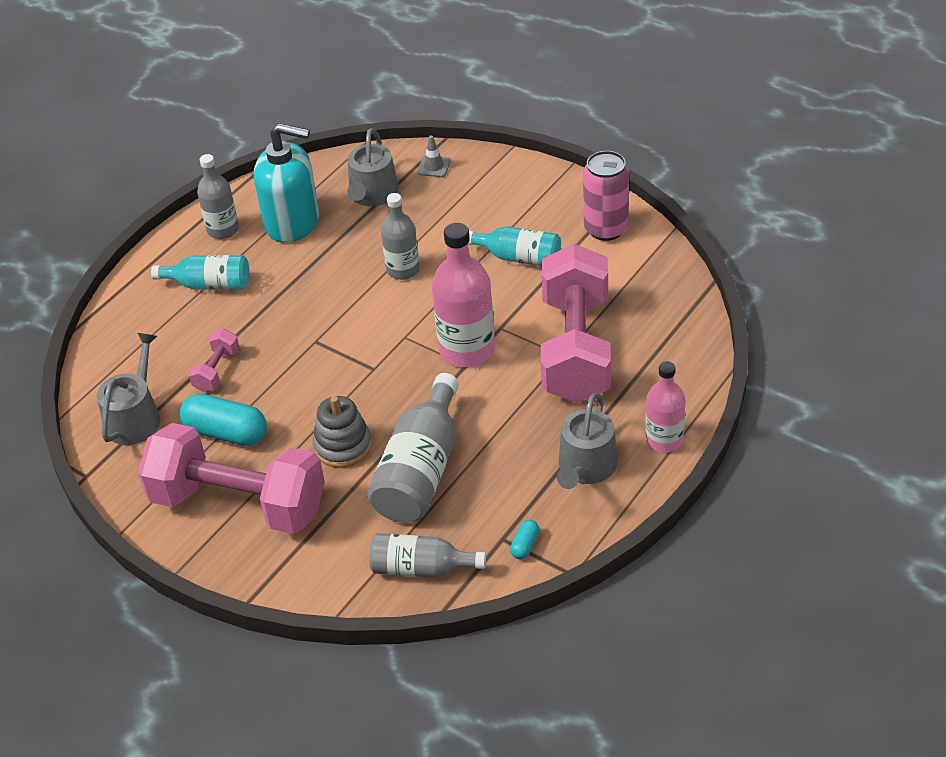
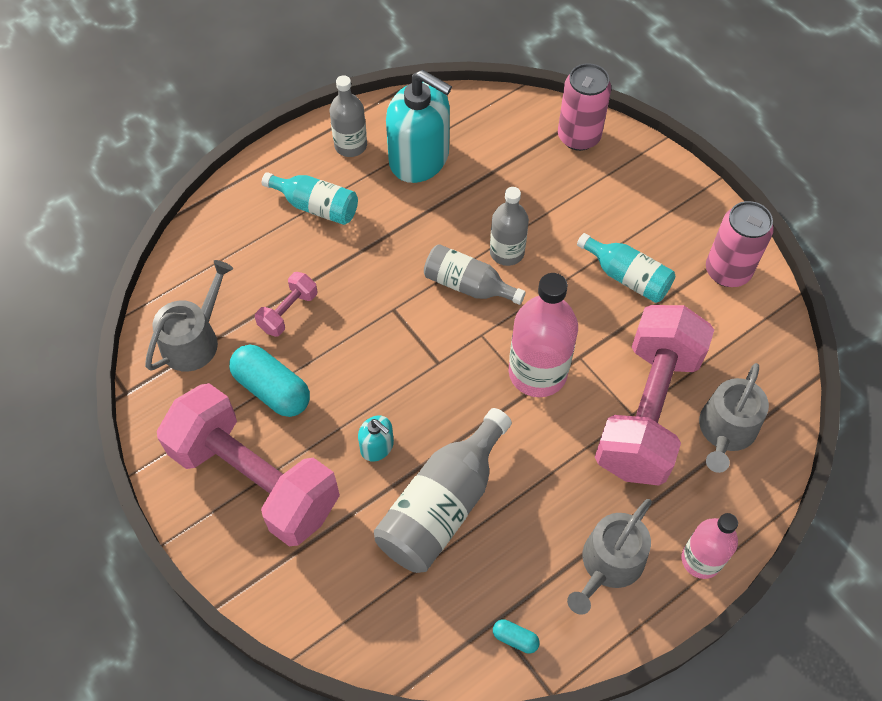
camera: 15 degrees right, 15 degrees up
grey stacking toy [313,396,372,468] -> turquoise soap dispenser [358,415,394,462]
grey watering can [347,128,399,206] -> grey watering can moved to [699,363,769,473]
grey bottle [369,533,486,578] -> grey bottle moved to [424,244,526,305]
grey traffic cone [417,135,451,177] -> pink can [558,63,611,151]
turquoise capsule [510,520,539,559] -> turquoise capsule turned 75 degrees clockwise [493,619,540,654]

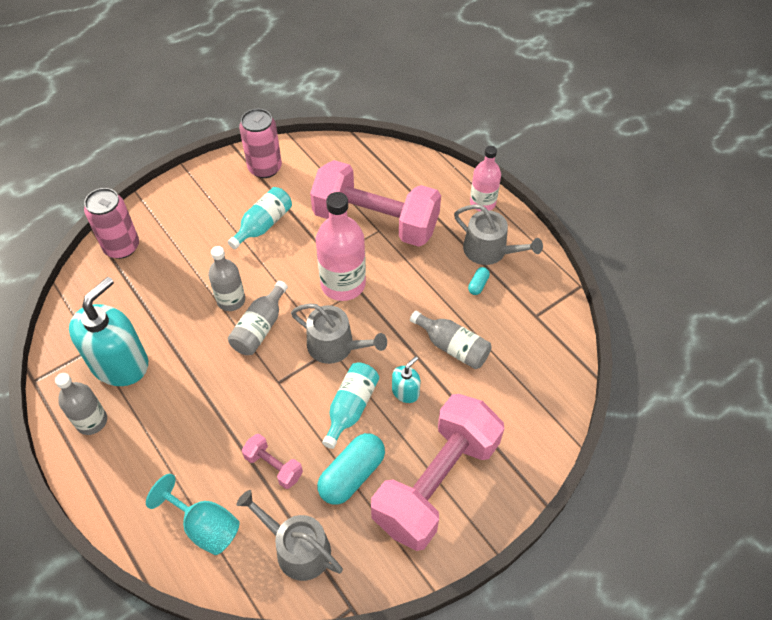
camera: 90 degrees left, 5 degrees down
turquoise bottle [262,172,358,225] -> turquoise bottle moved to [322,362,379,449]
grey bottle [374,408,512,573] -> grey bottle [410,311,492,369], size x0.63
turquoise capsule [493,619,540,654] -> turquoise capsule moved to [468,267,490,295]
grey watering can [699,363,769,473] -> grey watering can moved to [291,303,387,364]
none -> turquoise goblet [146,474,239,555]

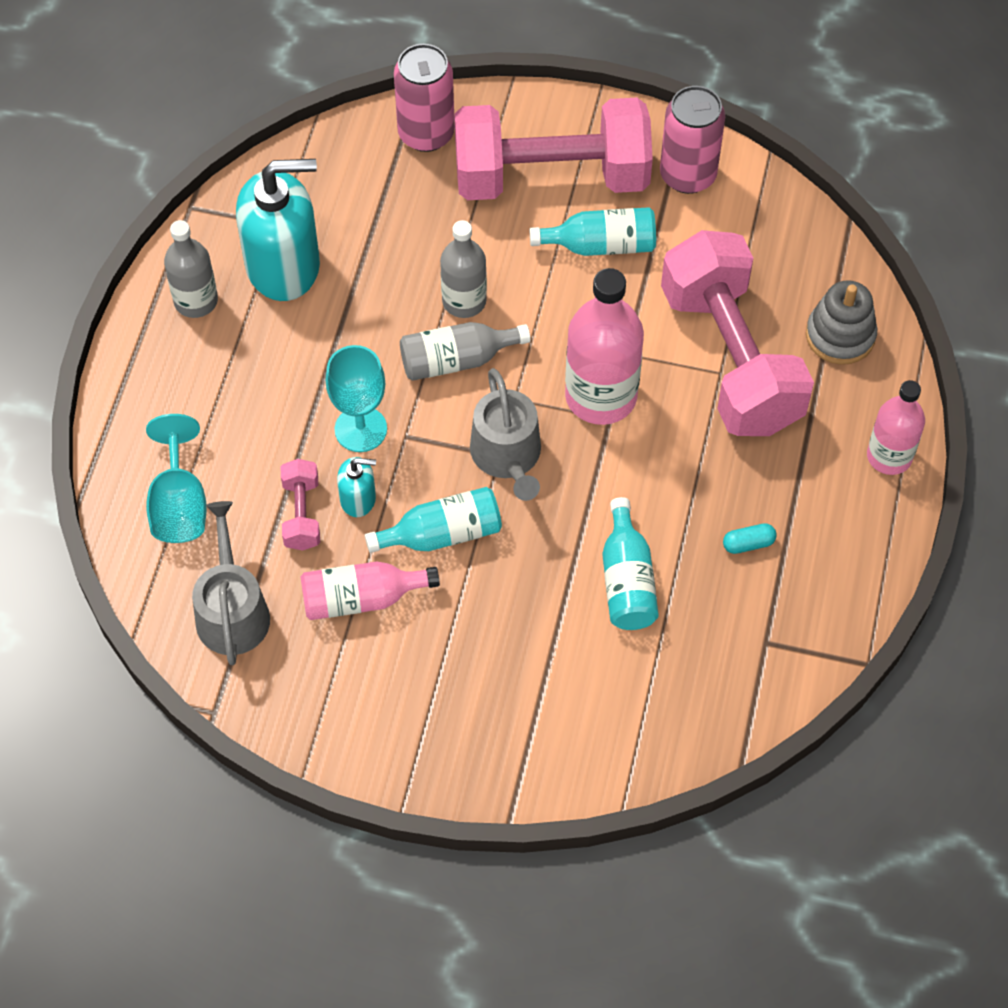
camera: 50 degrees right, 5 degrees up
turquoise capsule [317,433,385,505] -> pink bottle [300,561,440,620]
pink dumbbell [371,394,504,551] -> pink dumbbell moved to [454,98,653,200]
turquoise soap dispenser [392,356,421,403] -> turquoise soap dispenser moved to [337,457,376,517]
grey bottle [410,311,492,369] -> turquoise bottle [602,497,659,630]
grey watering can [454,204,543,265] -> none
none -> turquoise goblet [326,345,387,452]
none -> grey stacking toy [806,280,877,365]

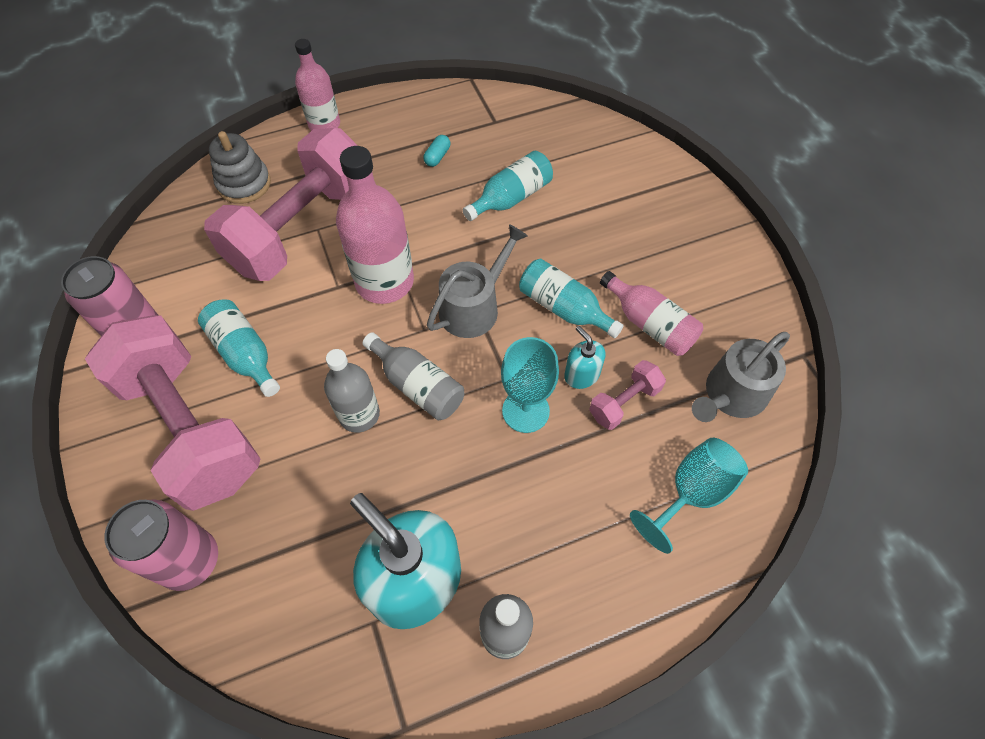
camera: 125 degrees left, 0 degrees up
turquoise capsule [723,523,777,554] -> turquoise capsule turned 75 degrees clockwise [423,135,450,167]

